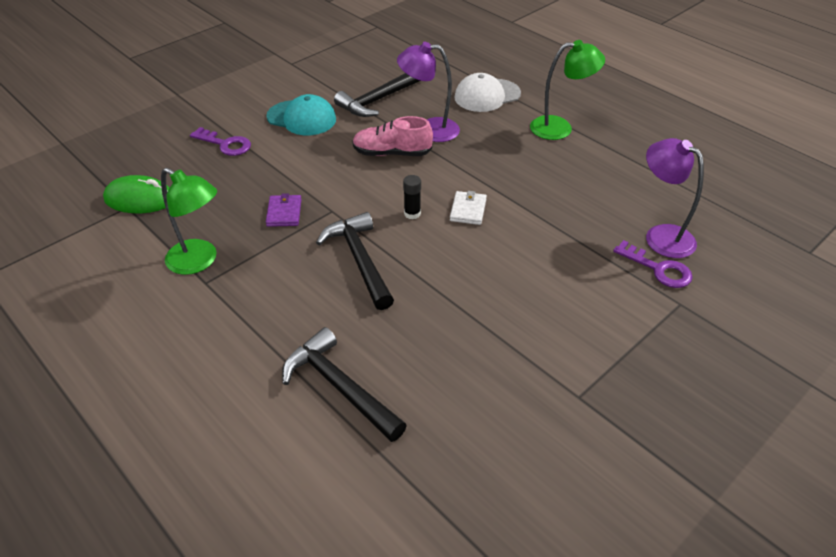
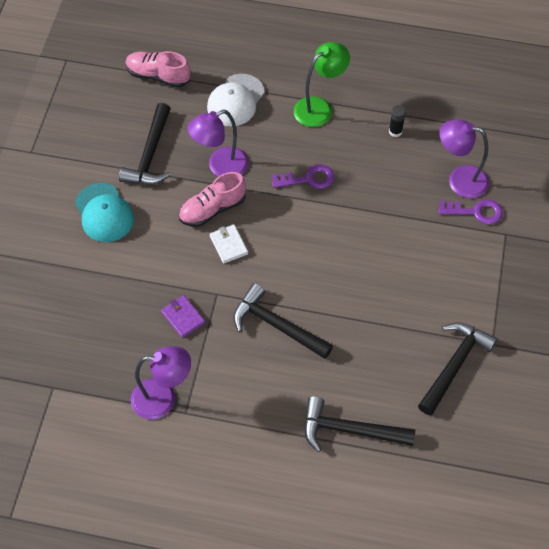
camera: 35 degrees left, 15 degrees up
green mouse [103,175,170,213] -> none
green lamp [161,168,217,275] -> purple lamp [131,346,191,420]
purple key [190,127,251,156] -> purple key moved to [272,164,334,189]
turquoise cap [266,94,336,135] -> turquoise cap turned 75 degrees clockwise [75,183,134,242]
black glue stick [403,175,421,219] -> black glue stick moved to [389,105,406,137]
white wallet [450,191,487,225] -> white wallet moved to [210,224,248,264]
none -> pink shoe [126,51,190,88]
none -> black hammer [418,322,497,416]

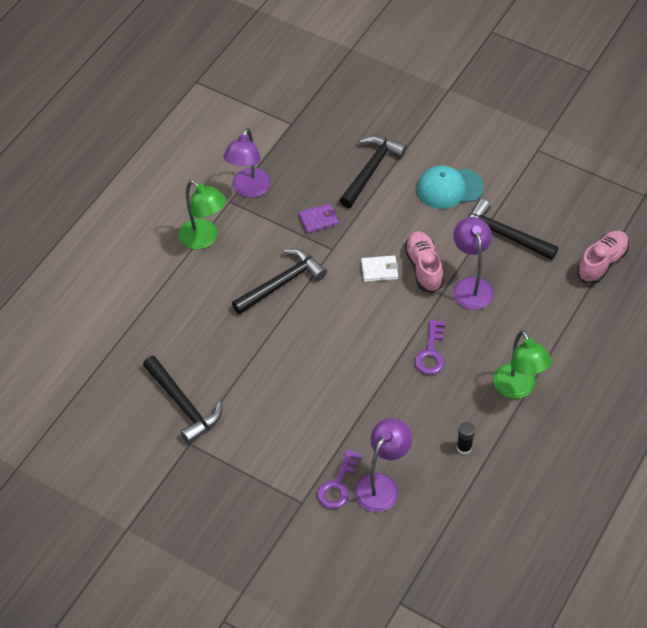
camera: 110 degrees right, 5 degrees down
white cap [207,74,265,127] -> none
black hammer [304,396,415,452] -> black hammer moved to [340,136,407,208]
none -> green lamp [178,180,226,250]

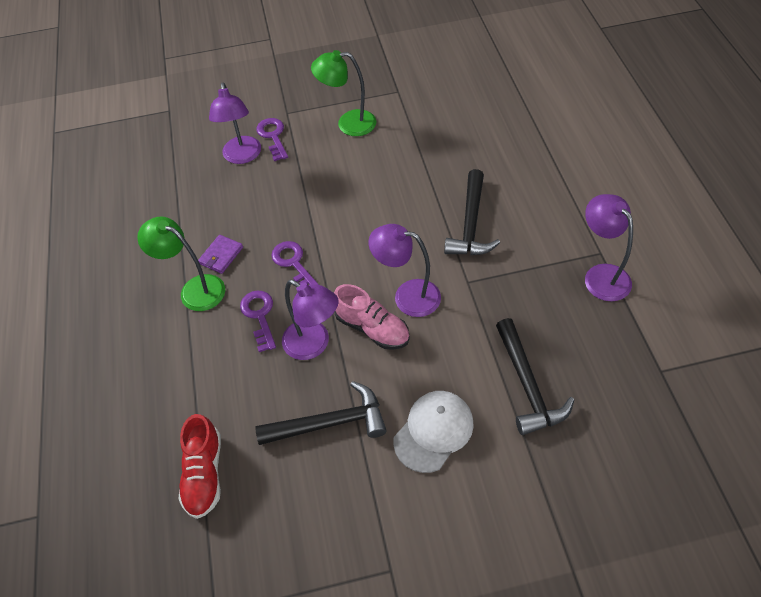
camera: 140 degrees right, 0 degrees up
black hammer [143,356,222,444] -> none
green lamp [178,180,226,250] -> green lamp moved to [311,50,376,136]
purple wallet [299,203,339,233] -> purple wallet moved to [198,235,243,274]
white wallet [361,256,398,282] -> purple lamp [368,224,441,317]
turquoise cap [417,165,484,209] -> white cap [393,391,474,473]
black glue stick [457,422,475,455] -> none
pink shoe [577,231,629,284] -> red shoe [178,414,221,519]
none -> purple key [240,290,276,352]

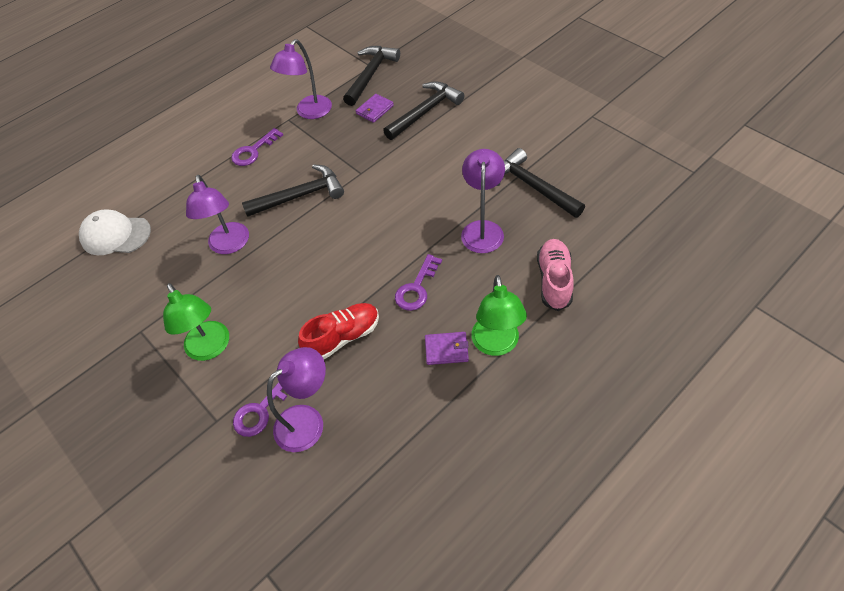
camera: 120 degrees left, 0 degrees up
red shoe [178,414,221,519] -> red shoe moved to [298,303,379,359]
purple key [240,290,276,352] -> purple key moved to [231,128,283,166]
pink shoe [334,284,410,350] -> pink shoe moved to [537,239,574,311]
purple lamp [368,224,441,317] -> purple lamp moved to [186,175,249,254]
white cap [393,391,474,473] -> white cap moved to [79,209,151,255]
none -> black hammer [343,46,400,106]
none -> purple wallet [356,94,394,123]

